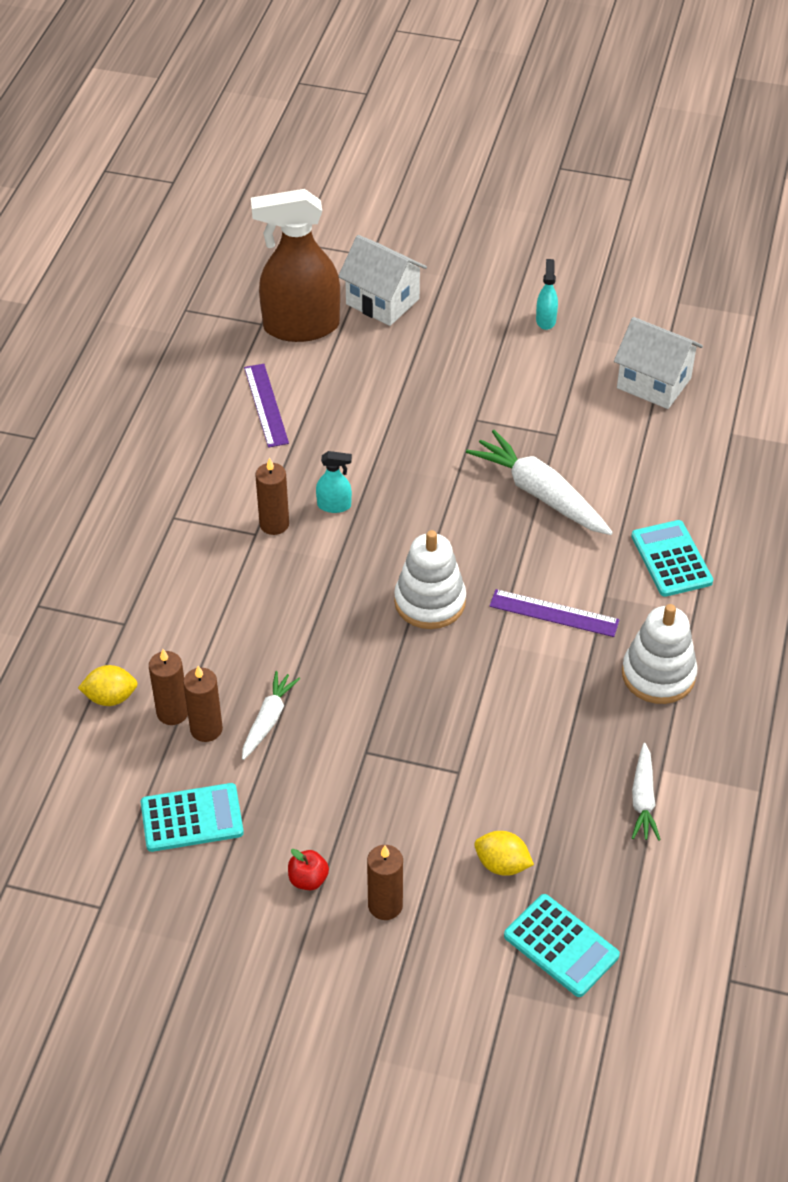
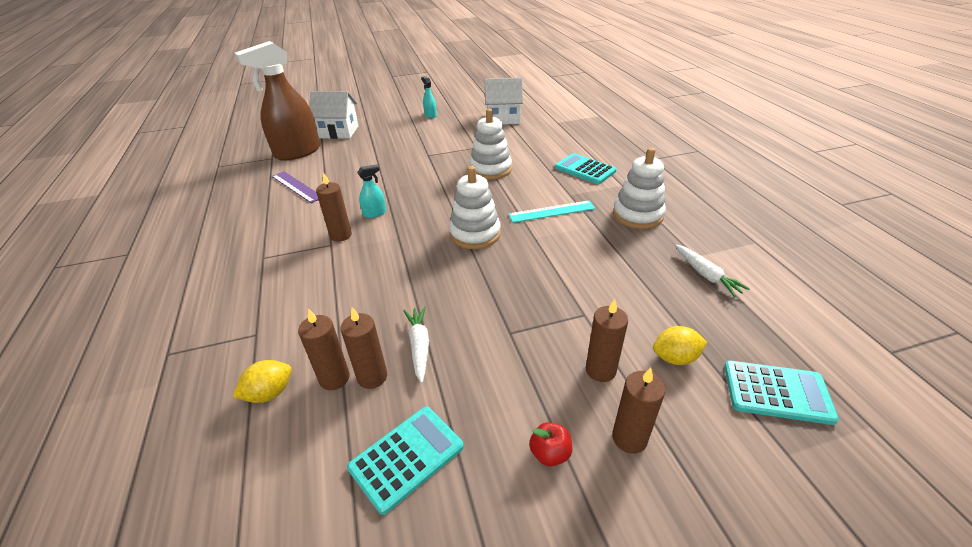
camera: 30 degrees left, 10 degrees down
white carrot [466,430,613,535] -> white stacking toy [469,109,512,180]
purple ruler [489,589,620,637] -> turquoise ruler [508,201,595,223]
none -> brown candle [586,299,628,382]

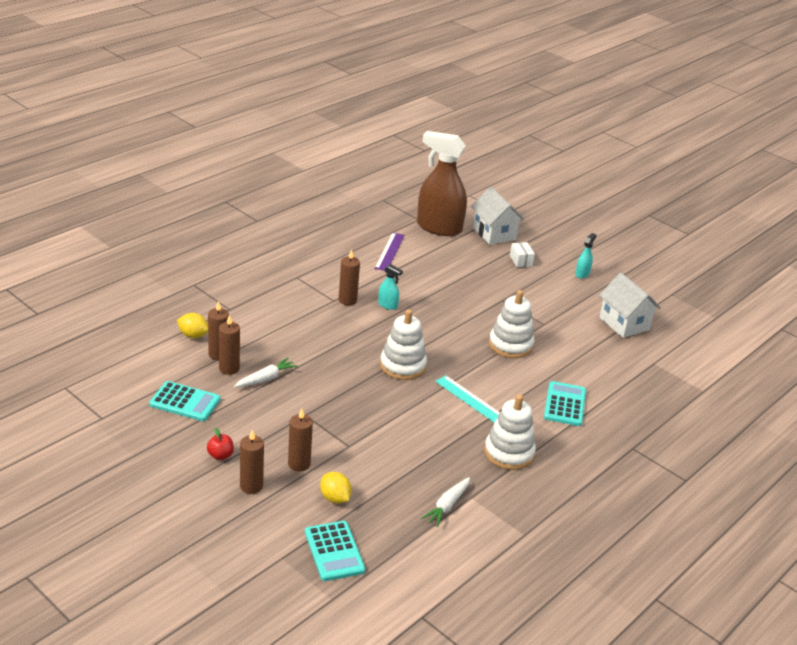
camera: 55 degrees right, 5 degrees down
none -> white box [510,242,535,267]

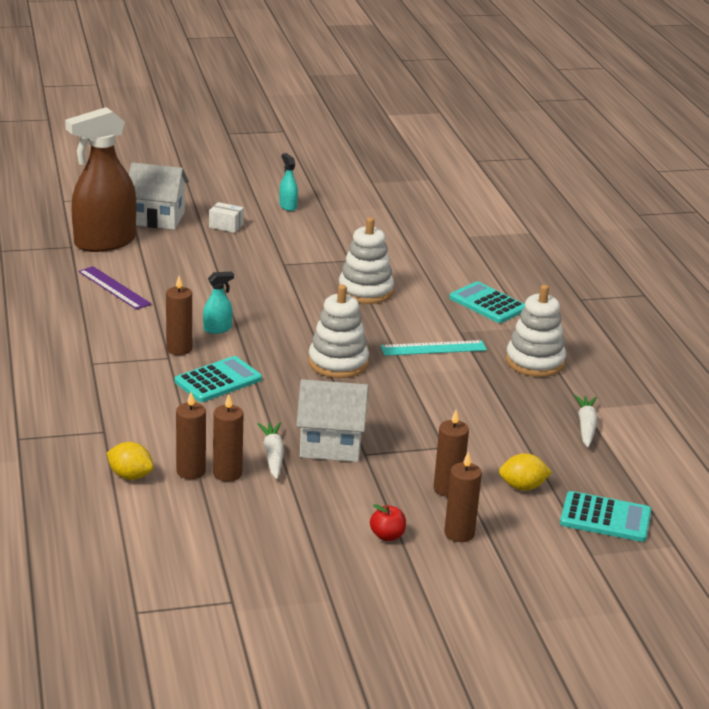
camera: 55 degrees left, 5 degrees down
turquoise calculator [149,381,221,421] -> turquoise calculator moved to [175,356,262,402]
yellow lemon [177,313,208,338] -> yellow lemon turned 60 degrees clockwise [107,442,154,480]
white carrot [421,477,470,527] -> white carrot turned 150 degrees counterclockwise [574,395,597,447]
white house [599,273,661,338] -> white house moved to [296,379,368,462]

